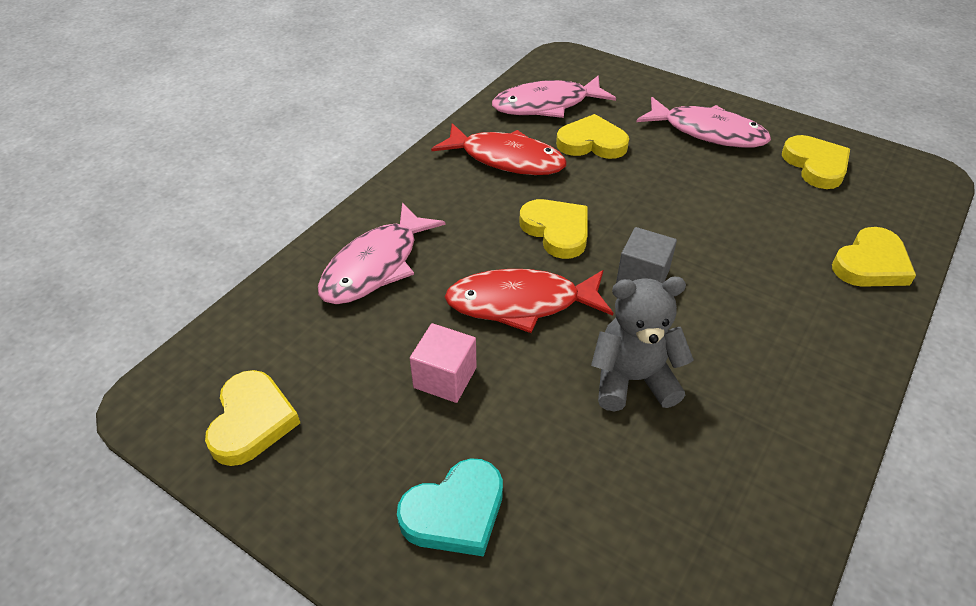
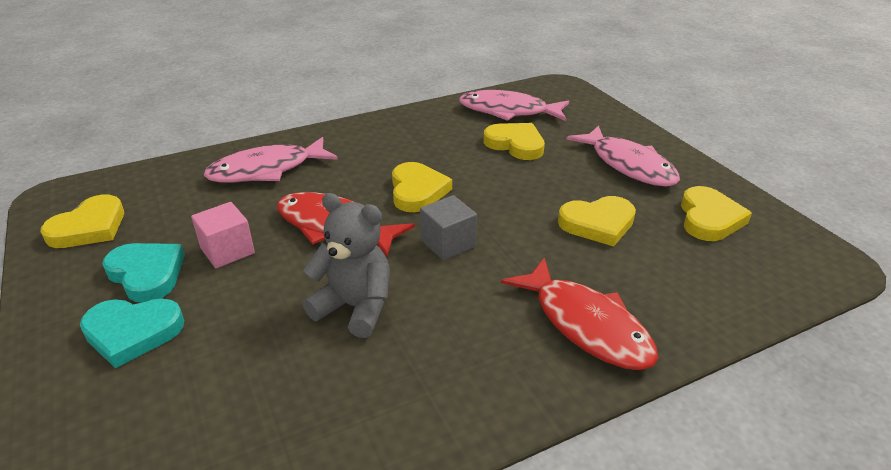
camera: 30 degrees right, 10 degrees down
red fish [431,123,566,175] -> red fish moved to [501,257,658,370]
yellow heart [832,227,916,287] -> yellow heart moved to [558,196,636,246]
none -> turquoise heart [102,243,185,303]

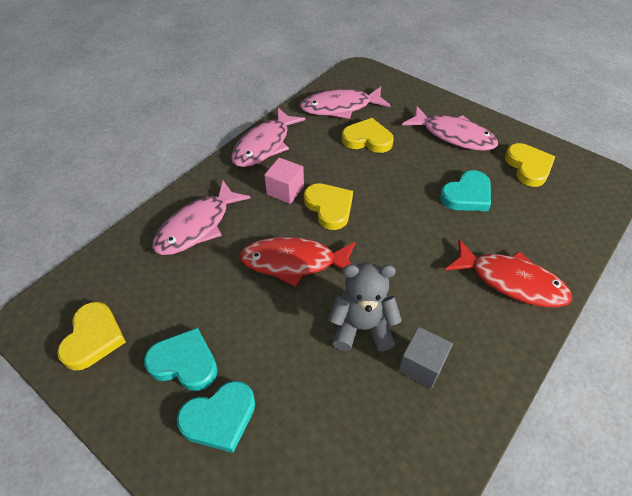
camera: 25 degrees left, 15 degrees up
pink cube [191,202,255,268] -> pink cube moved to [264,158,304,204]
grey cube [420,195,477,260] -> grey cube moved to [398,327,453,389]
yellow heart [558,196,636,246] -> turquoise heart [440,170,491,211]
none -> pink fish [231,108,306,167]

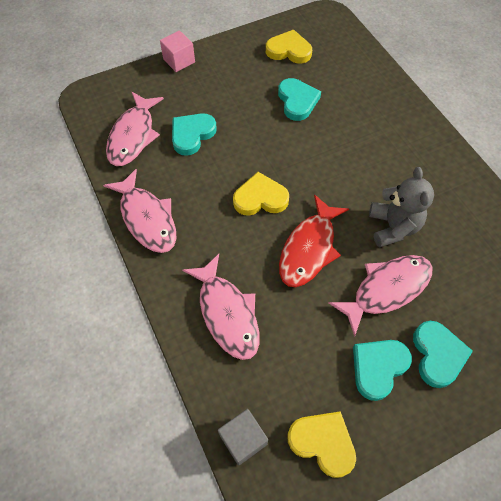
camera: 65 degrees left, 10 degrees up
pink cube [264,158,304,204] -> pink cube moved to [160,31,195,72]
grey teddy bear [328,262,402,352] -> grey teddy bear turned 150 degrees clockwise [369,167,434,248]
yellow heart [342,118,394,153] -> turquoise heart [172,113,217,156]
grey cube [398,327,453,389] -> grey cube moved to [218,409,268,466]
pink fish [402,106,498,151] -> pink fish moved to [328,255,433,337]
red fish [445,239,573,307] -> none

